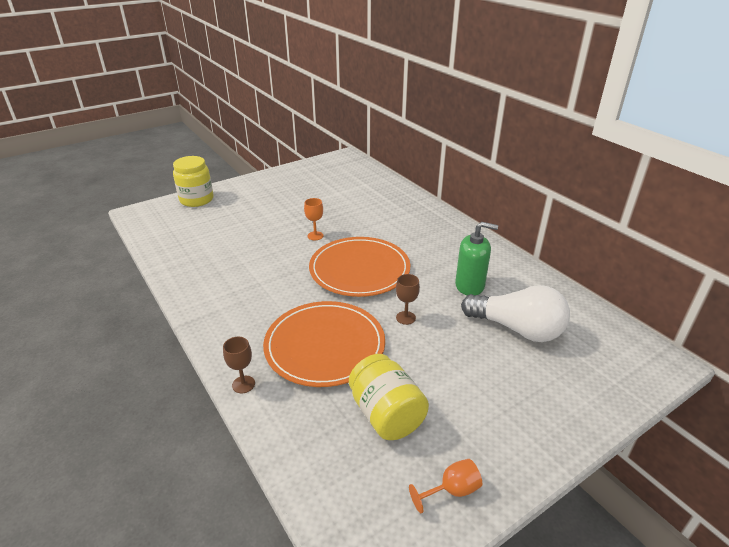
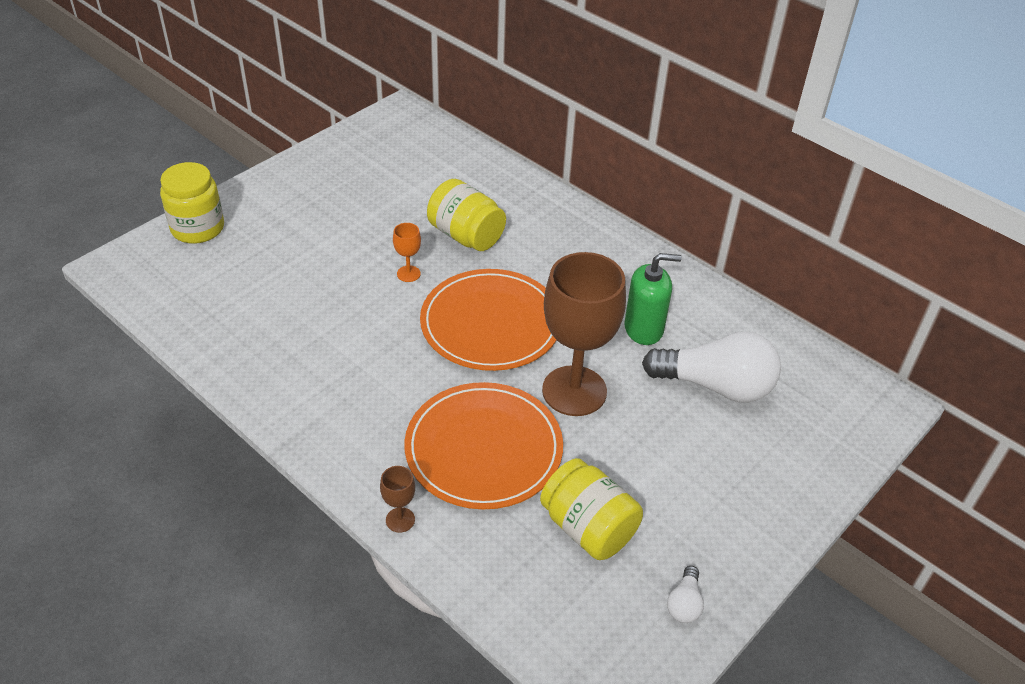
camera: 15 degrees left, 10 degrees up
brown goblet [396,274,420,325] -> brown goblet [542,252,626,416], size x2.49
orange goblet [409,459,482,513] -> white light bulb [667,566,704,623]
none -> yellow jar [427,179,506,251]

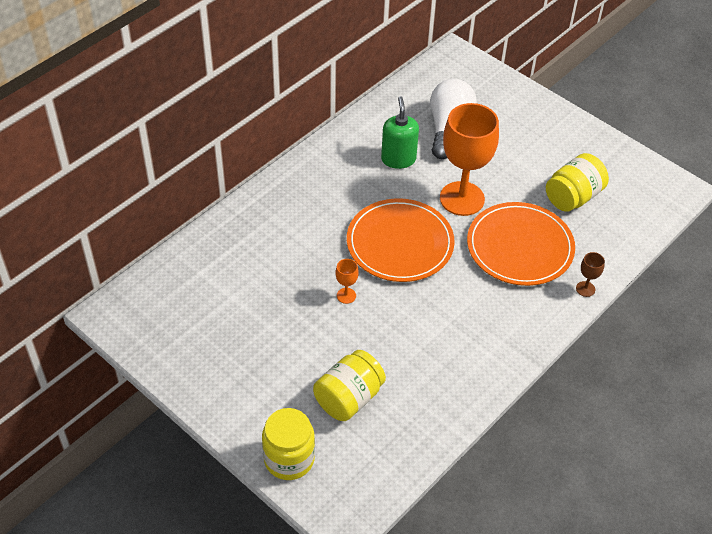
camera: 90 degrees left, 5 degrees up
yellow jar [427,179,506,251] -> yellow jar moved to [313,350,386,421]
brown goblet [542,252,626,416] -> orange goblet [440,103,499,216]
white light bulb [667,566,704,623] -> none

